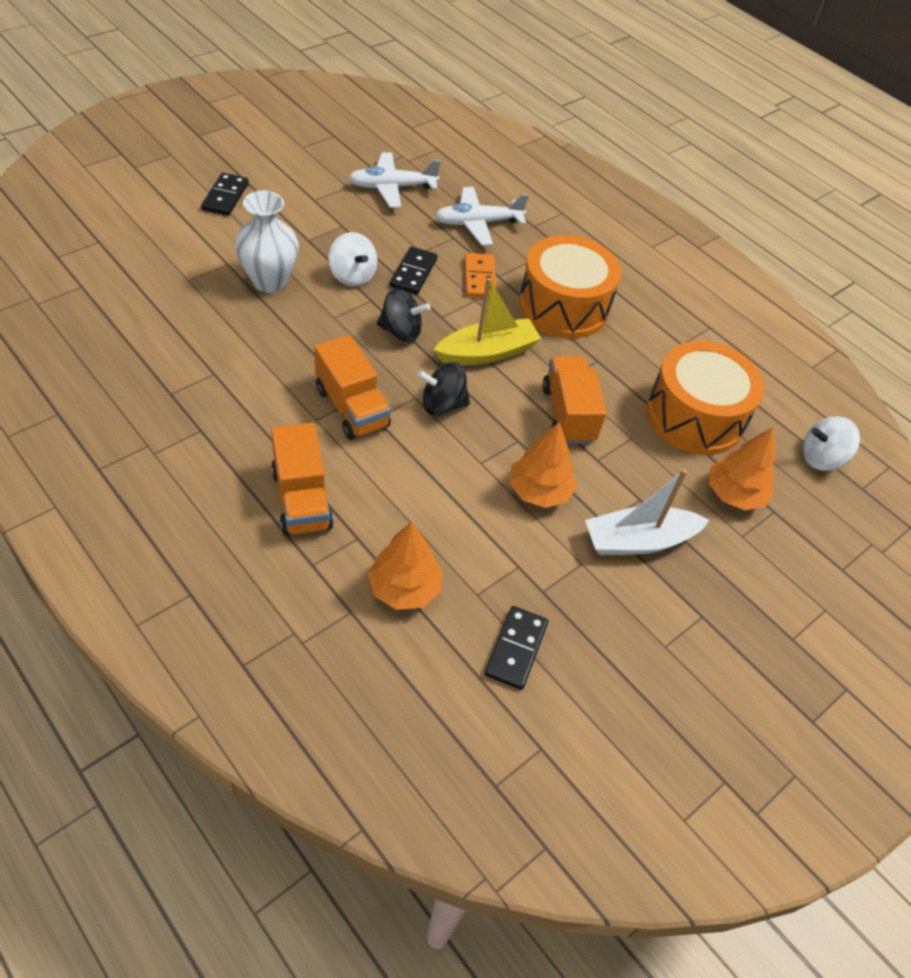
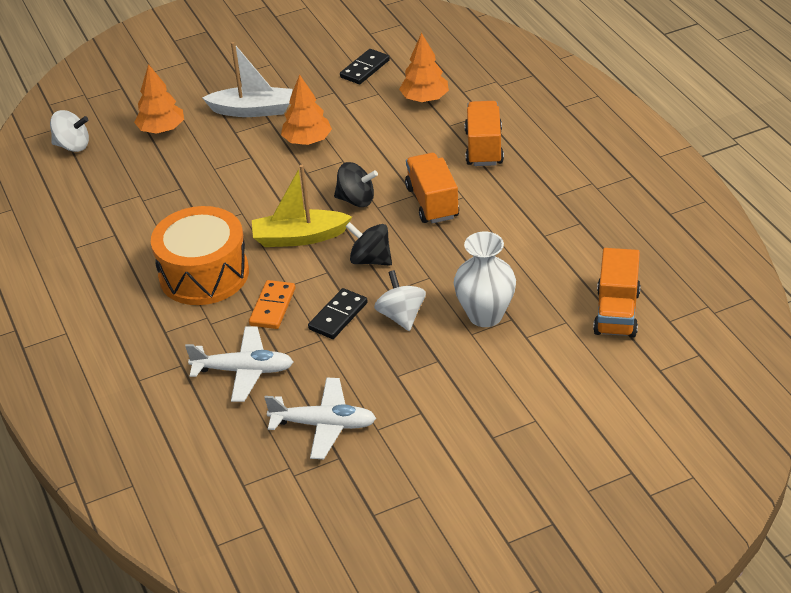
camera: 155 degrees left, 10 degrees down
black domino [201,173,249,216] -> none
orange truck [542,356,606,444] -> orange truck moved to [593,248,641,338]
orange drum [646,341,764,455] -> none

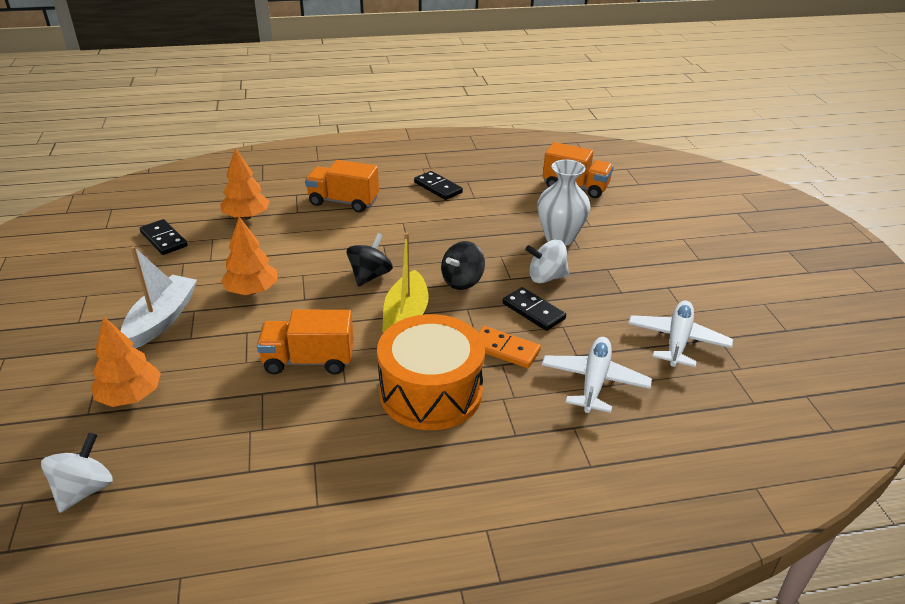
camera: 80 degrees left, 5 degrees down
orange truck [405,153,459,223] -> orange truck moved to [257,310,354,375]
none -> black domino [414,171,463,200]

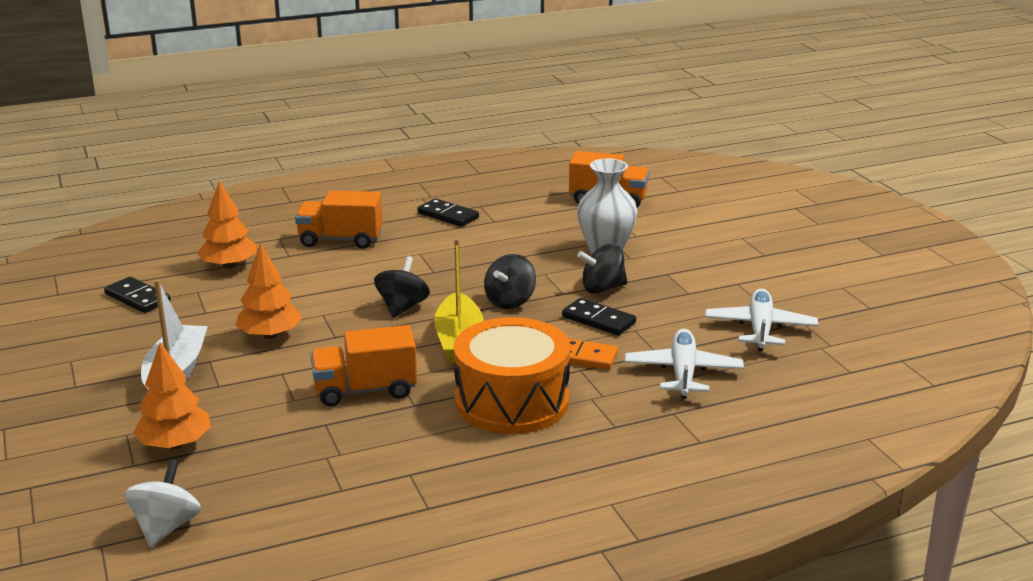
camera: 10 degrees left, 10 degrees down
white spinning top [525,240,569,283] -> black spinning top [577,243,628,294]

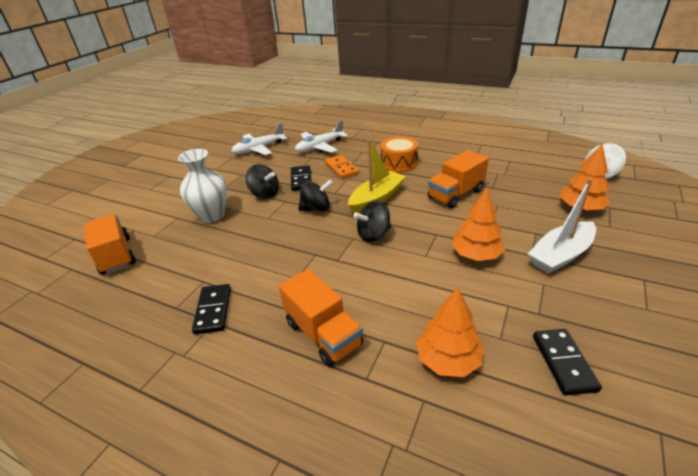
camera: 130 degrees left, 10 degrees up
orange truck [310,325,417,406] -> orange truck turned 105 degrees clockwise [428,150,489,208]
orange drum [454,317,570,434] -> orange drum [381,136,418,173], size x0.62

